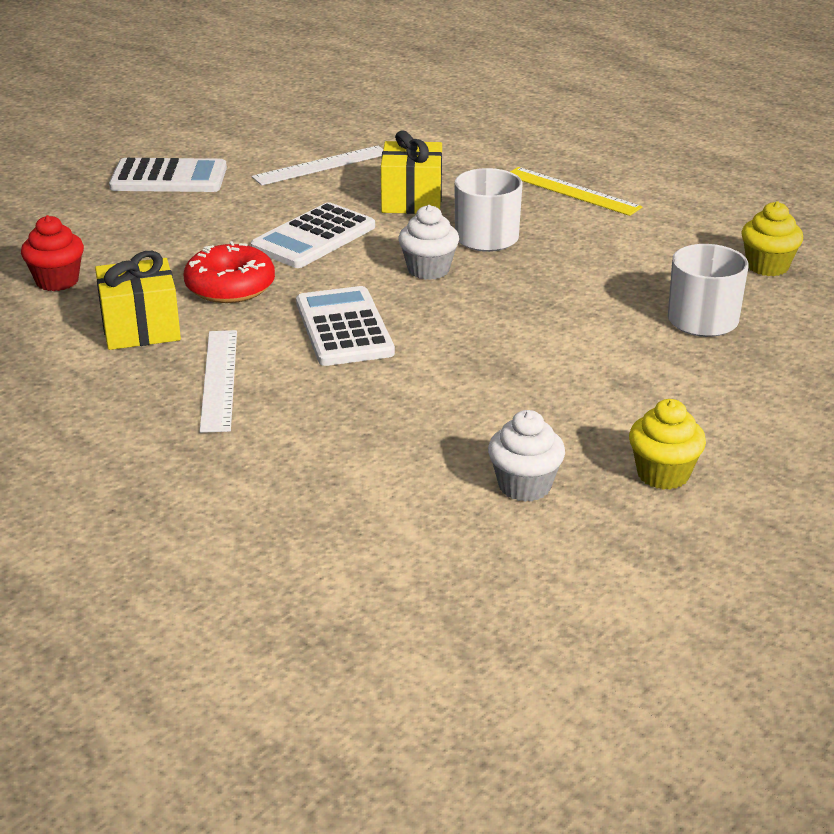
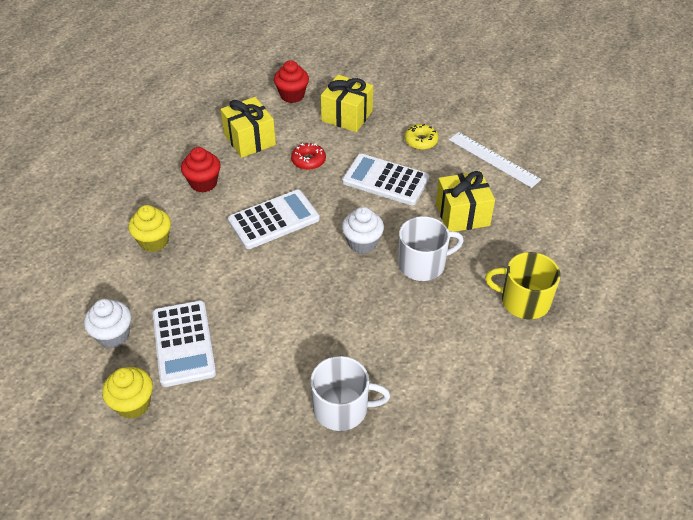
camera: 75 degrees right, 15 degrees up
white calculator [109,158,227,192] -> white calculator moved to [153,301,216,387]
red donut [184,241,275,303] -> red donut [291,143,326,170], size x0.62
white ruler [200,330,237,433] -> red cupcake [181,147,221,193]
yellow ruler [510,167,642,216] -> yellow mug [485,252,560,319]
yellow cupcake [741,201,803,276] -> yellow cupcake moved to [128,205,171,252]
none -> yellow gift [321,75,373,132]
none -> yellow donut [405,124,439,150]

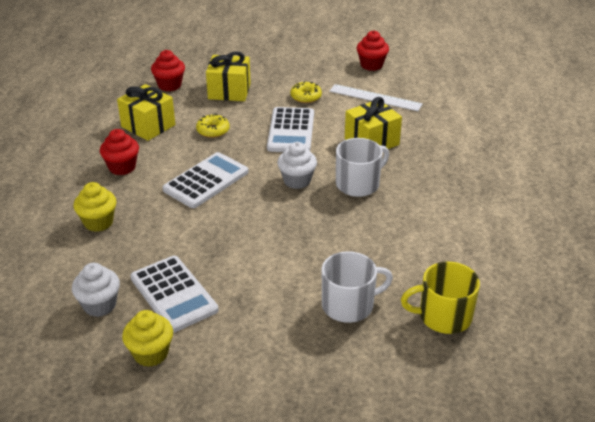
camera: 20 degrees left, 10 degrees down
red donut [291,143,326,170] -> yellow donut [196,114,229,138]
white calculator [342,154,430,205] -> white calculator turned 90 degrees counterclockwise [267,107,314,152]
yellow mug [485,252,560,319] -> yellow mug moved to [401,262,480,334]
none -> red cupcake [357,30,389,71]

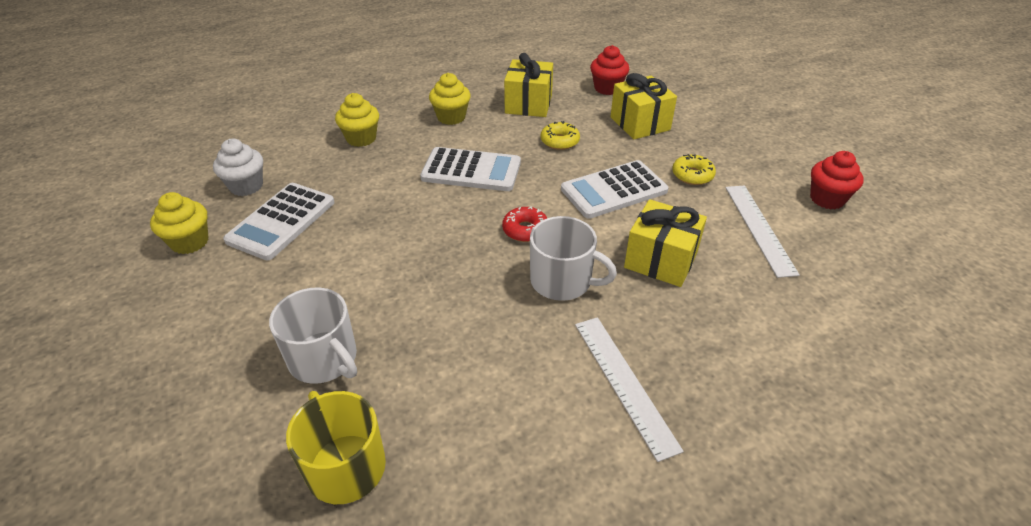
camera: 60 degrees right, 5 degrees up
red cupcake [100,129,139,175] -> yellow cupcake [429,73,471,125]
white cupcake [277,142,317,189] -> red donut [502,206,547,242]
none -> white ruler [575,317,684,462]

